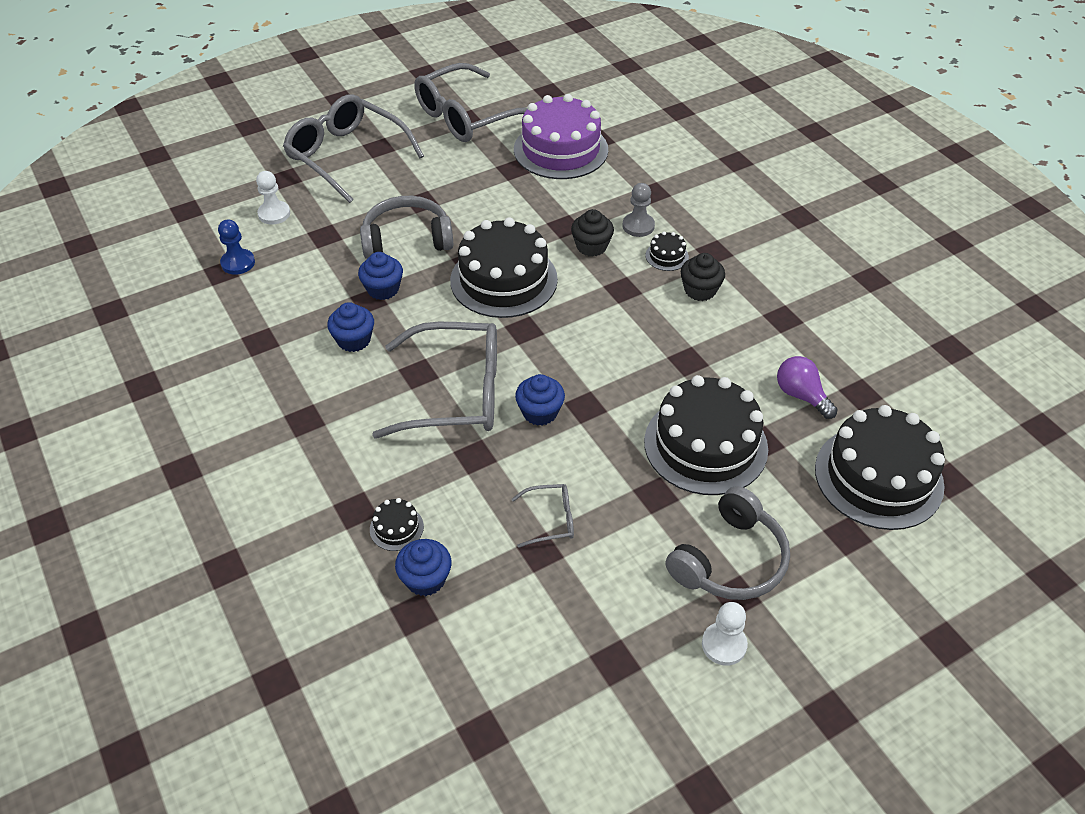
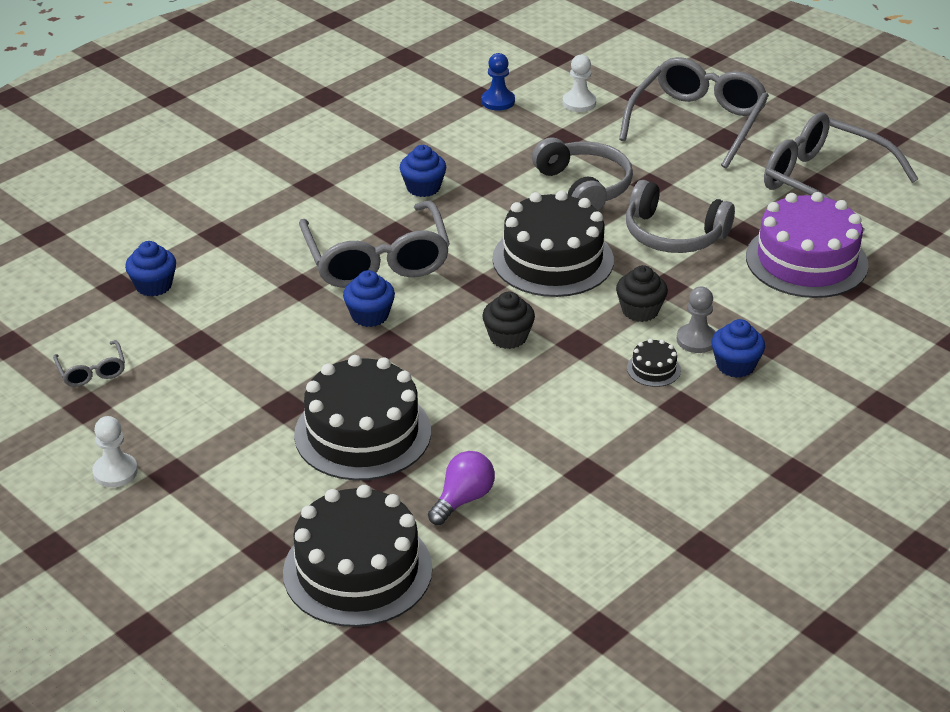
camera: 75 degrees right, 10 degrees down
blue cupcake [358,252,403,300] -> blue cupcake moved to [711,319,765,378]
black cake [370,498,424,551] -> none
grey glasses [512,484,574,548] -> grey glasses moved to [53,340,125,387]
grey headphones [666,486,790,600] -> grey headphones moved to [626,180,735,253]
black cupcake [681,253,725,301] -> black cupcake moved to [482,292,535,349]

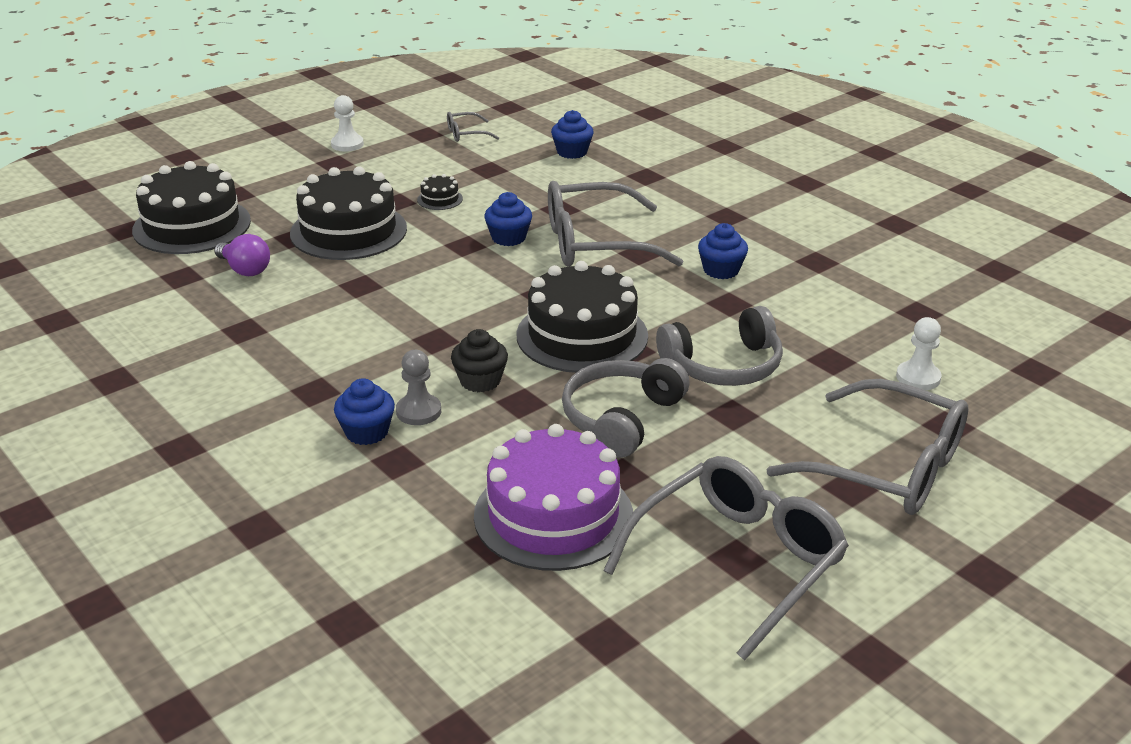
camera: 95 degrees right, 5 degrees down
blue pawn [481,53,515,111] -> none
black cupcake [482,292,535,349] -> none
black cake [627,338,681,387] -> black cake moved to [417,174,463,210]

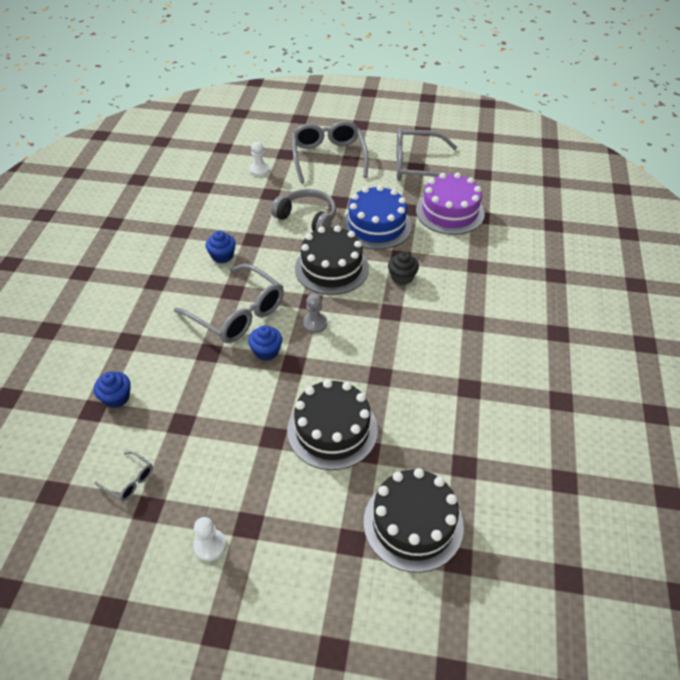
camera: 130 degrees left, 15 degrees up
purple light bulb [214,234,270,276] -> none
blue cupcake [334,378,395,445] -> none
grey pawn [396,350,441,425] -> grey pawn moved to [302,294,327,333]
black cake [417,174,463,210] -> none
grey headphones [562,358,689,458] -> blue cake [342,185,412,249]

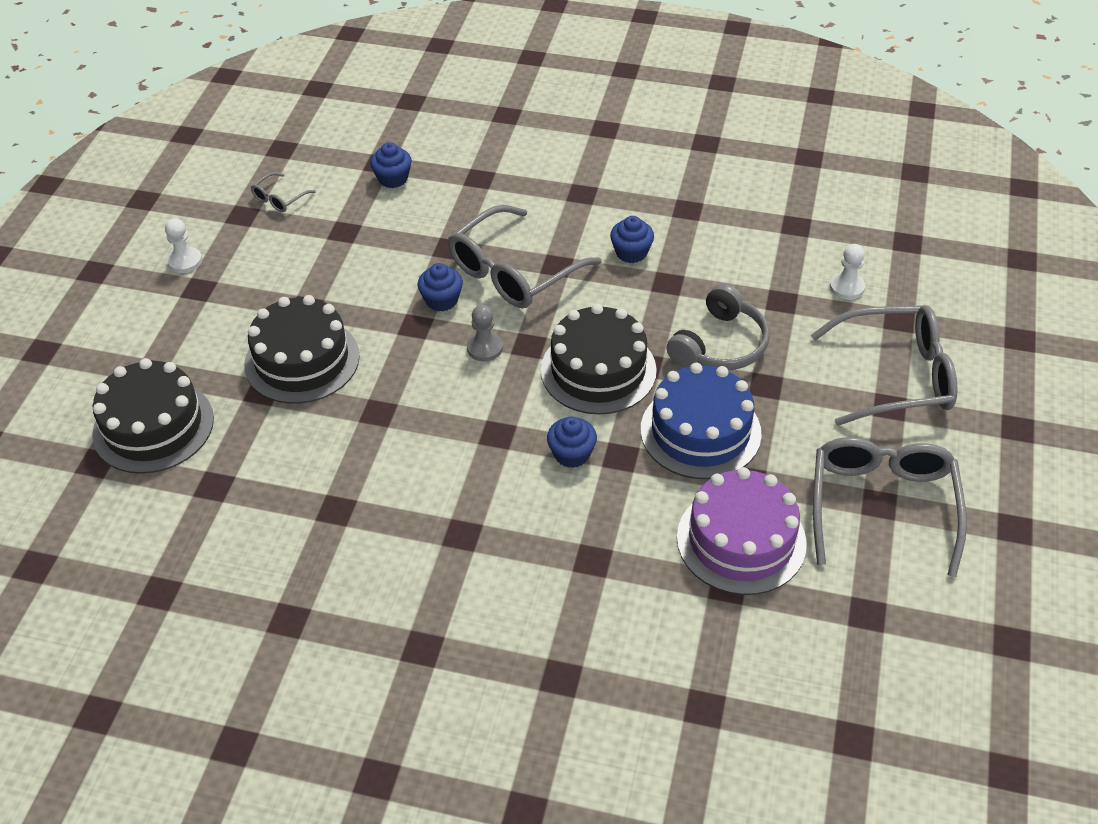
camera: 95 degrees right, 0 degrees up
black cupcake [388,252,419,285] -> blue cupcake [547,416,597,468]

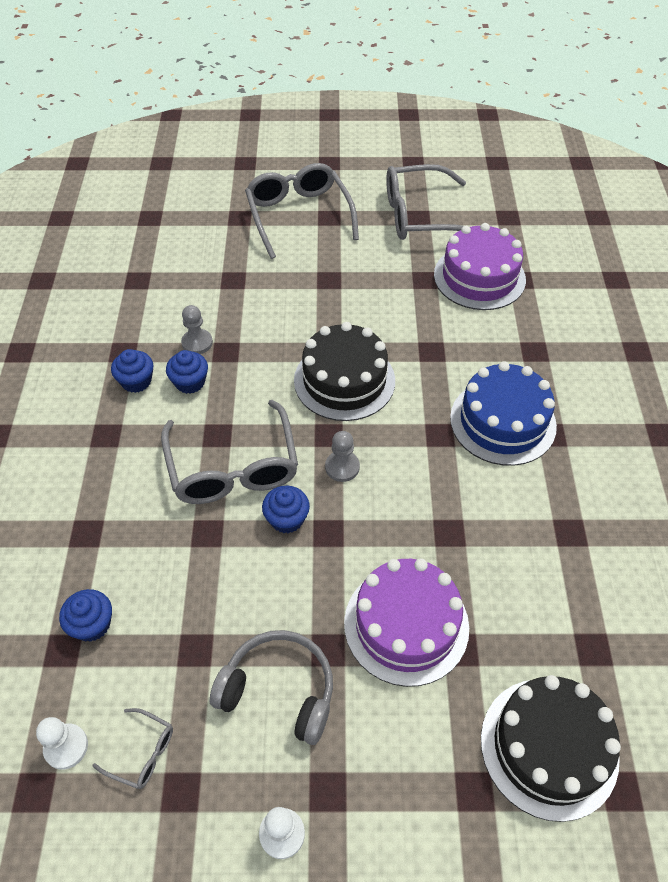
camera: 105 degrees left, 5 degrees up
black cake [244,295,360,404] -> purple cake [344,559,469,687]
grey glasses [448,205,602,308] -> grey glasses turned 45 degrees clockwise [161,400,298,504]
blue cupcake [547,416,597,468] -> blue cupcake moved to [111,349,153,393]
blue cake [641,363,762,479] -> blue cake moved to [450,361,557,466]
grey headphones [666,284,770,370] -> grey headphones moved to [210,630,333,745]
white pawn [830,244,865,300] -> white pawn moved to [36,717,88,770]
none -> grey pawn [181,305,213,354]

